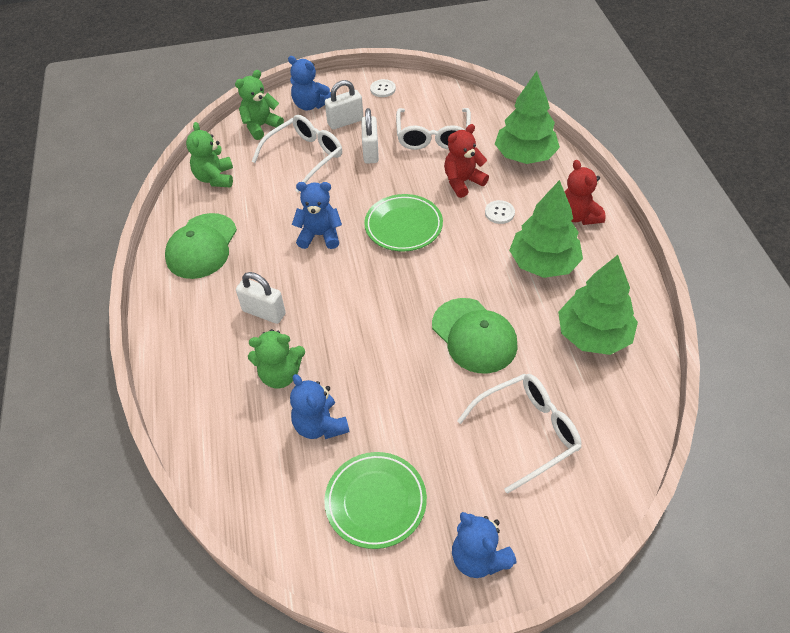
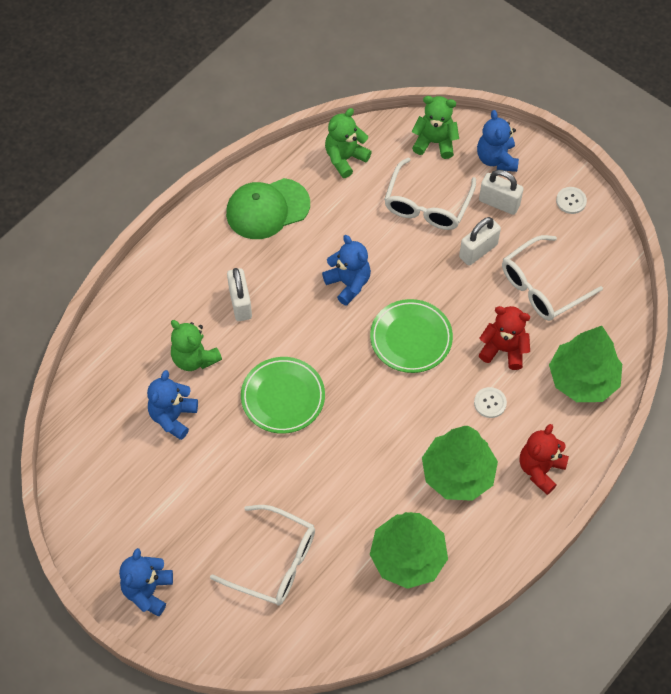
camera: 50 degrees right, 10 degrees up
white glasses [252,115,342,193] -> white glasses turned 105 degrees clockwise [384,158,476,230]
green plate [324,452,427,549] -> green plate moved to [241,357,325,434]
green cap [432,298,518,373] -> none

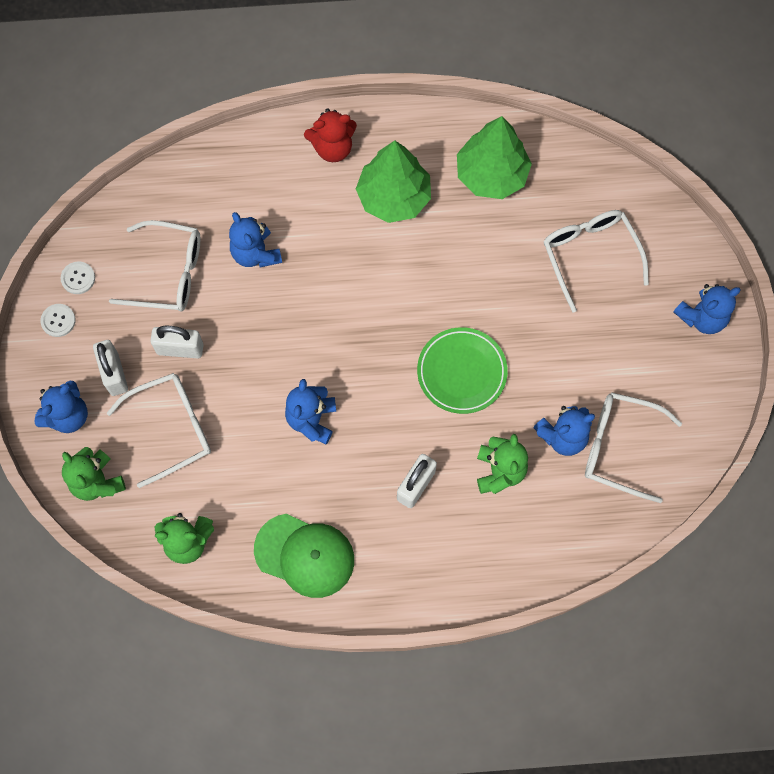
camera: 135 degrees left, 10 degrees up
green plate [370,299,453,373] -> none
white button [474,387,507,418] -> white button moved to [60,262,95,294]
red teddy bear [479,306,530,370] -> blue teddy bear [229,212,282,267]
green tree [549,326,622,402] -> none
none -> white glasses [585,392,682,503]

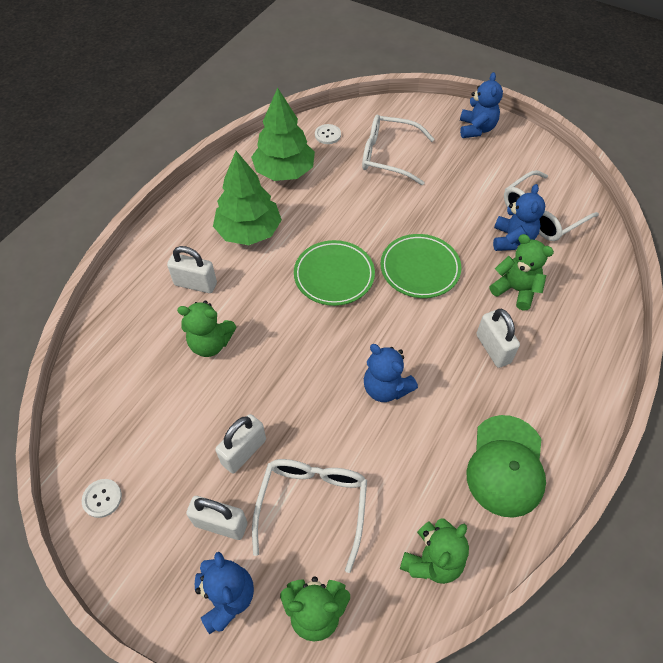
camera: 55 degrees left, 15 degrees down
white button [40,304,76,337] -> white button moved to [315,124,341,144]
white glasses [109,220,200,312] -> none
blue teddy bear [229,212,282,267] -> green teddy bear [177,300,236,357]
green cap [254,514,354,598] -> green cap turned 135 degrees clockwise [467,415,546,518]
red teddy bear [304,108,357,162] -> none
none -> white padlock [167,246,217,293]
none -> green plate [294,240,375,306]

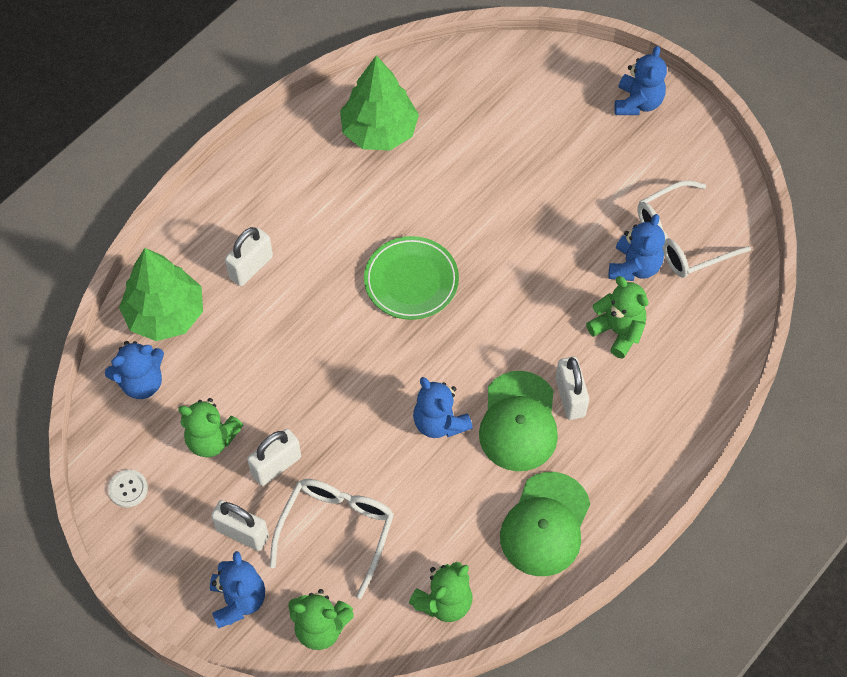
camera: 10 degrees right, 5 degrees up
white padlock [167,246,217,293] -> white padlock turned 75 degrees counterclockwise [225,227,273,286]
green teddy bear [177,300,236,357] -> green teddy bear moved to [178,398,243,457]
green tree [213,151,282,245] -> green tree moved to [119,248,203,341]
white button [315,124,341,144] -> none
white glasses [362,114,435,185] -> none
green plate [381,234,461,298] -> none
none -> blue teddy bear [105,341,164,399]
none -> green cap [479,371,558,471]

